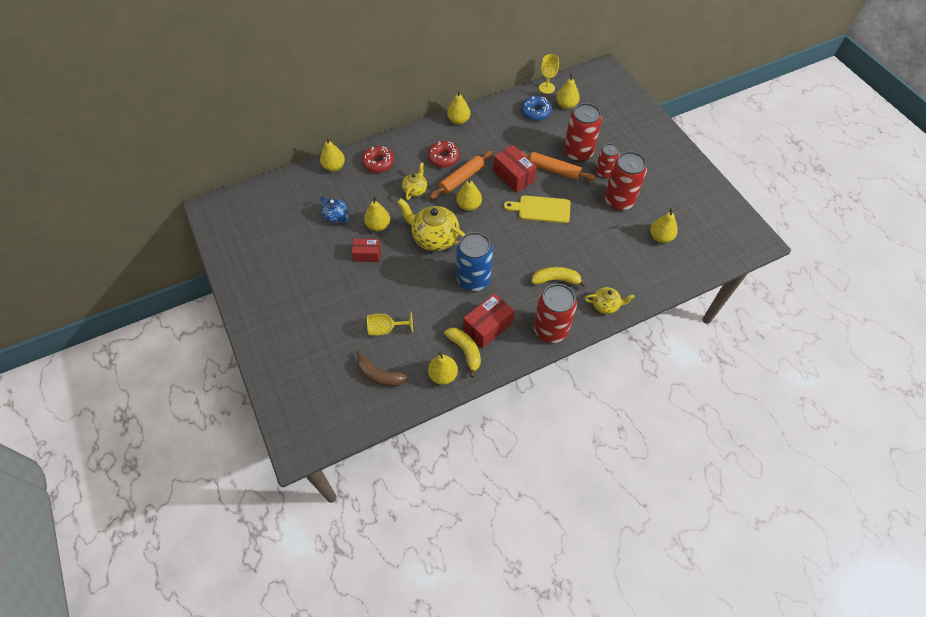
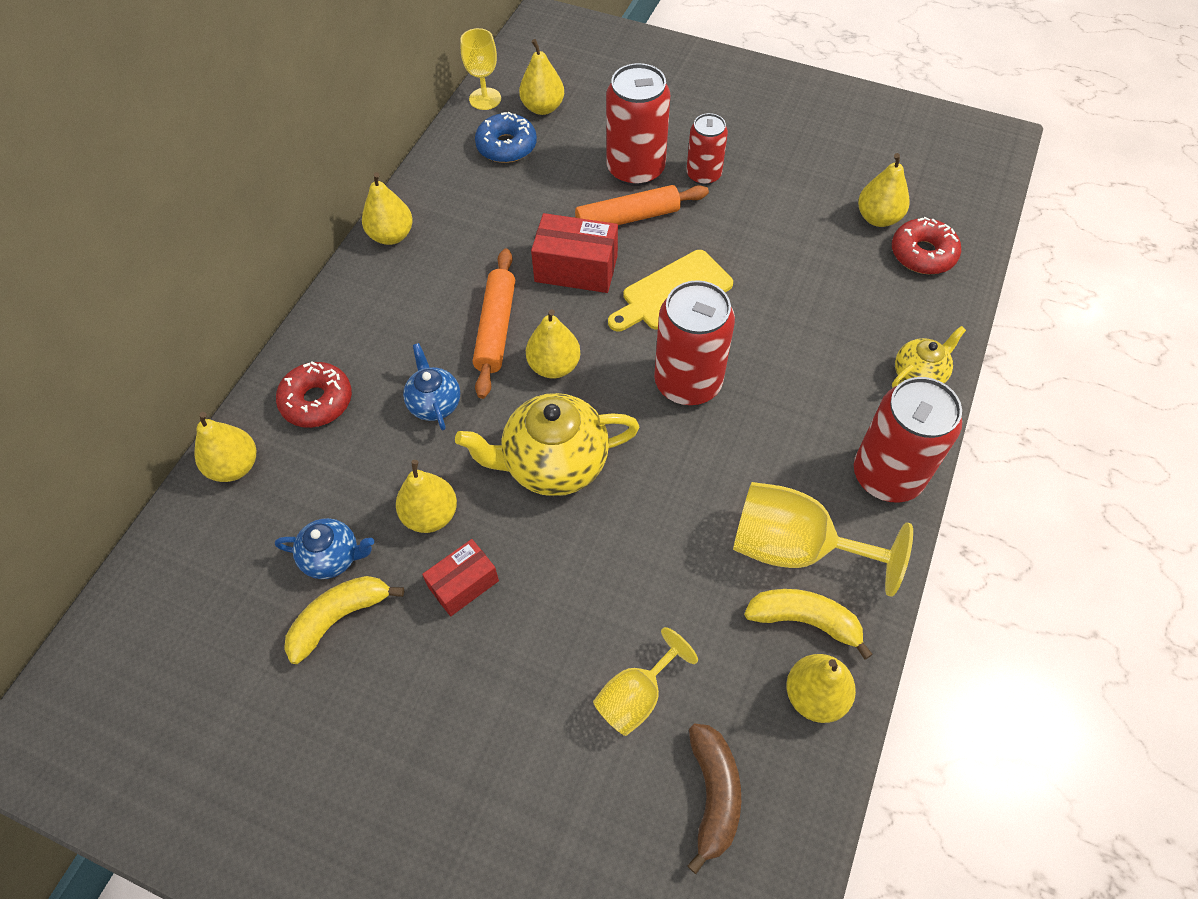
camera: 40 degrees left, 0 degrees up
brown banana [356,350,407,387] -> brown banana turned 75 degrees counterclockwise [687,723,741,874]
yellow teapot [402,163,427,200] -> blue teapot [403,343,460,430]
red donut [428,141,460,168] -> red donut moved to [892,217,961,274]
blue can [456,232,493,291] -> none
red box [463,293,514,348] -> yellow goblet [733,482,913,597]
yellow banana [531,267,587,288] -> yellow banana moved to [284,576,404,664]
red can [604,151,647,211] -> red can moved to [654,280,735,405]

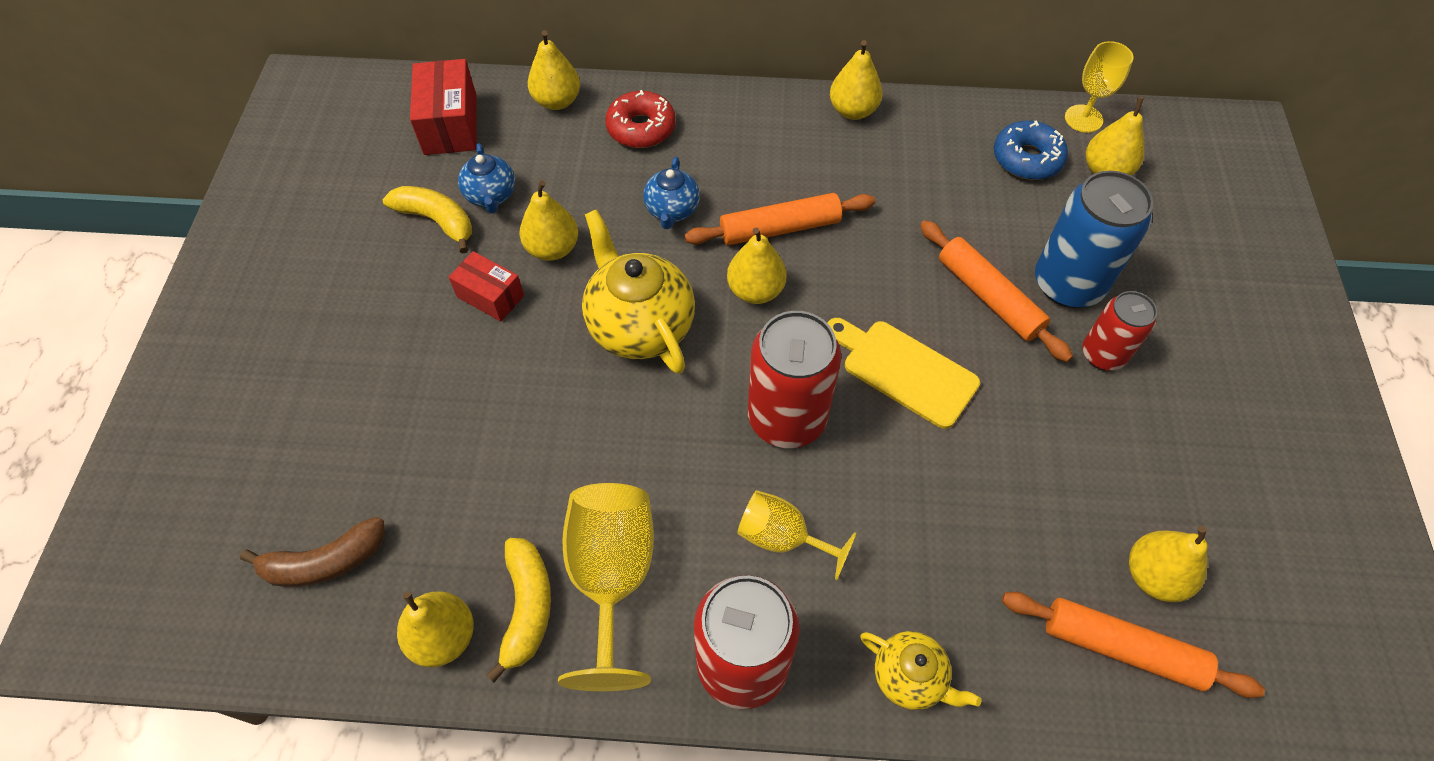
camera: 70 degrees right, 0 degrees up
blue teapot [403,343,460,430] -> blue teapot turned 135 degrees clockwise [643,157,700,229]
red box [531,213,618,293] -> red box moved to [410,59,477,155]
yellow goblet [593,627,698,736] -> yellow goblet moved to [737,490,857,580]
red can [606,63,670,186] -> blue can [1035,171,1153,308]
red donut [892,217,961,274] -> orange rolling pin [1002,592,1265,698]

